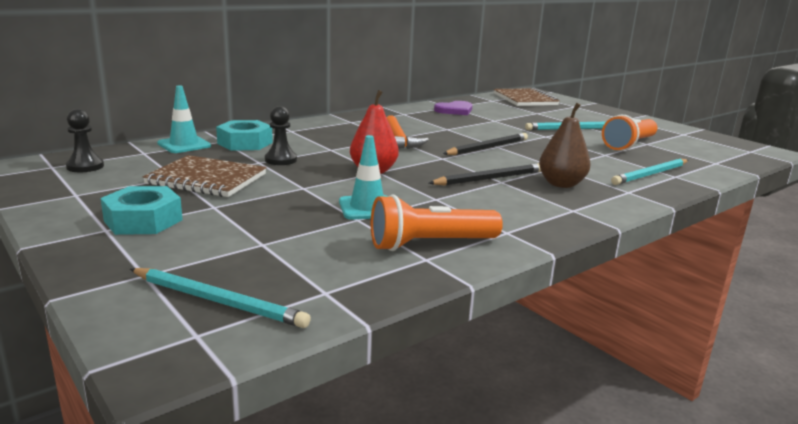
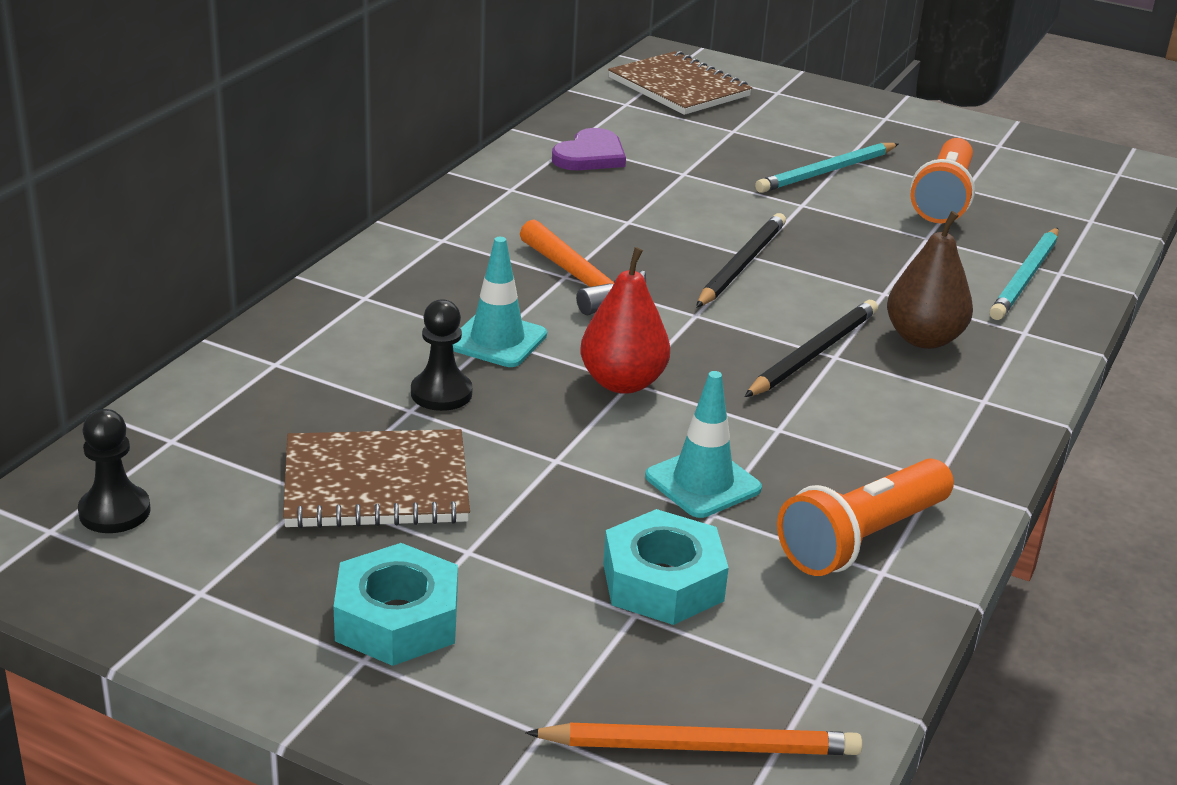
camera: 25 degrees left, 10 degrees up
turquoise pencil [130,268,311,328] -> orange pencil [525,723,862,755]
turquoise traffic cone [157,85,211,153] -> turquoise traffic cone moved to [453,237,547,367]
turquoise nut [216,120,273,151] -> turquoise nut moved to [603,509,729,625]

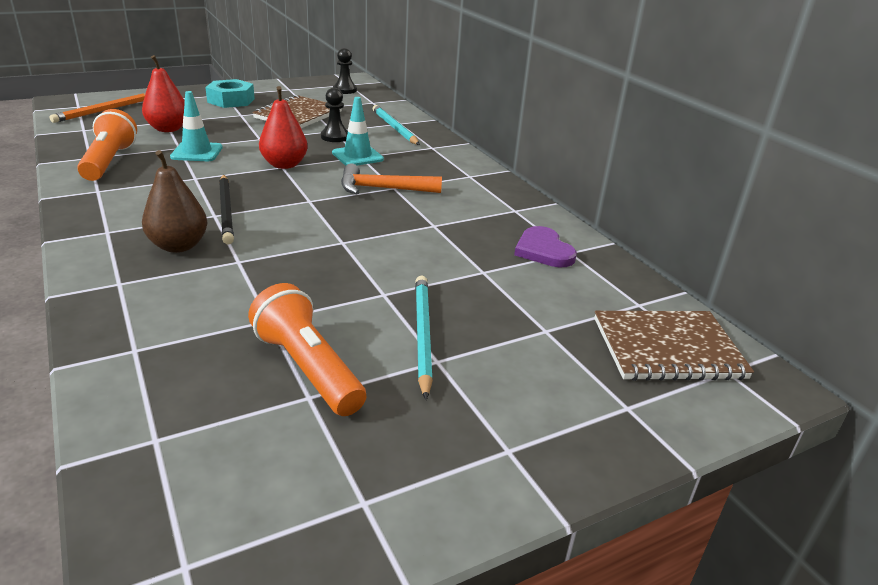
camera: 125 degrees right, 0 degrees up
turquoise nut [603,509,729,625] -> red pear [142,55,185,132]
black pencil [696,213,786,308] -> none
turquoise pencil [990,228,1059,320] -> turquoise pencil moved to [372,105,420,145]

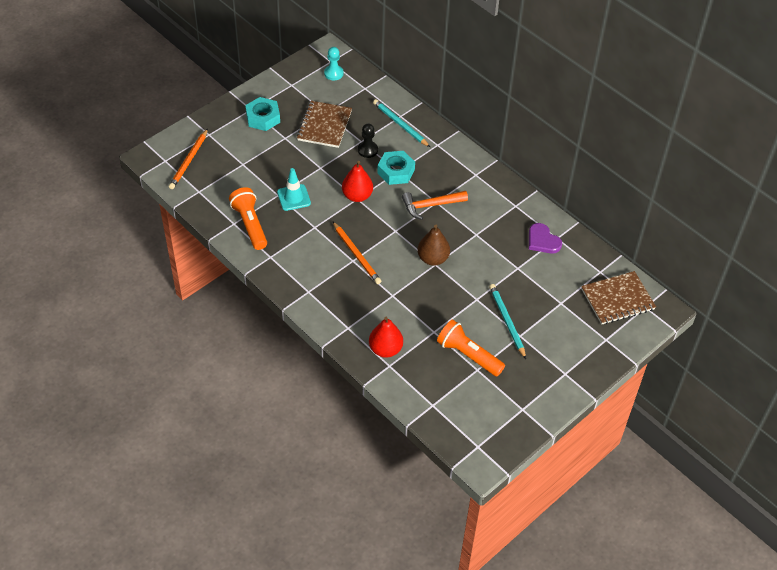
camera: 15 degrees left, 20 degrees up
red pear [142,55,185,132] -> red pear moved to [369,317,403,358]
brown pear [142,150,207,253] -> brown pear moved to [417,225,450,266]
black pencil [219,175,234,244] -> orange pencil [332,221,381,284]
turquoise traffic cone [332,97,384,165] -> turquoise nut [377,151,415,185]
black pawn [333,48,357,94] -> turquoise pawn [324,47,344,80]

